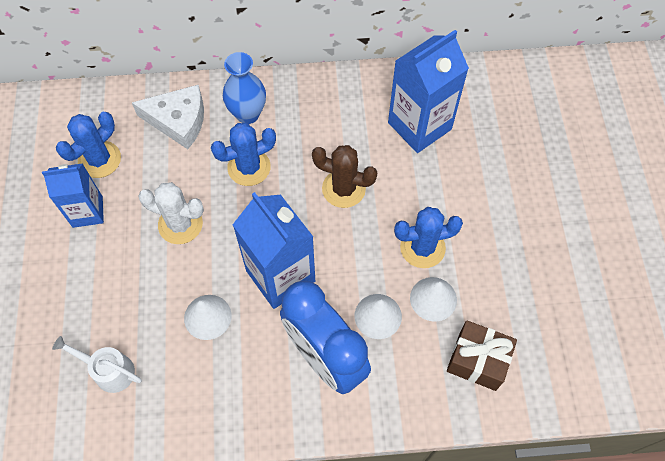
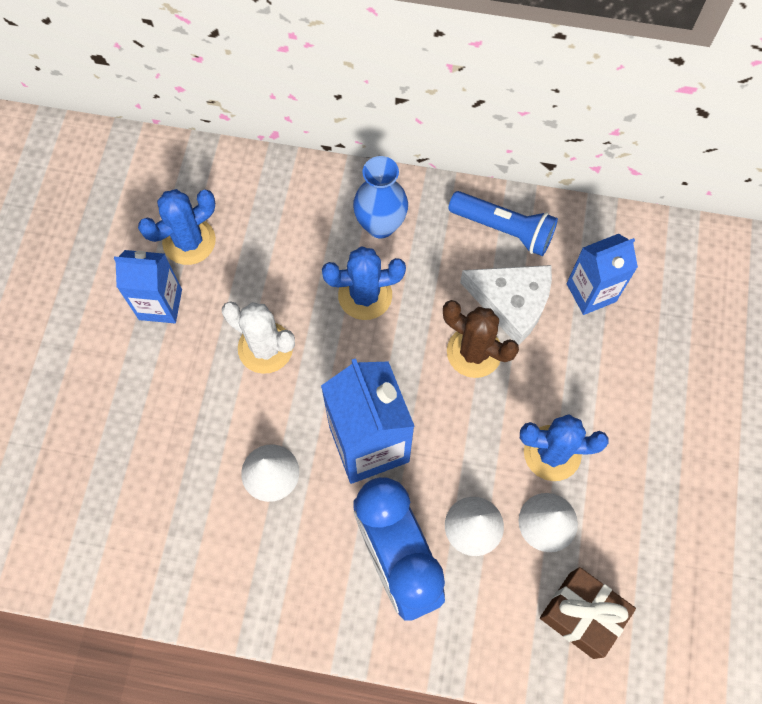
camera: 15 degrees right, 5 degrees up
white watering can [52,336,142,393] -> none
white cheese [132,85,204,149] -> white cheese moved to [460,265,552,345]
blue carton [388,30,469,153] -> blue carton [566,234,638,315], size x0.63
none -> blue flashlight [448,191,558,256]

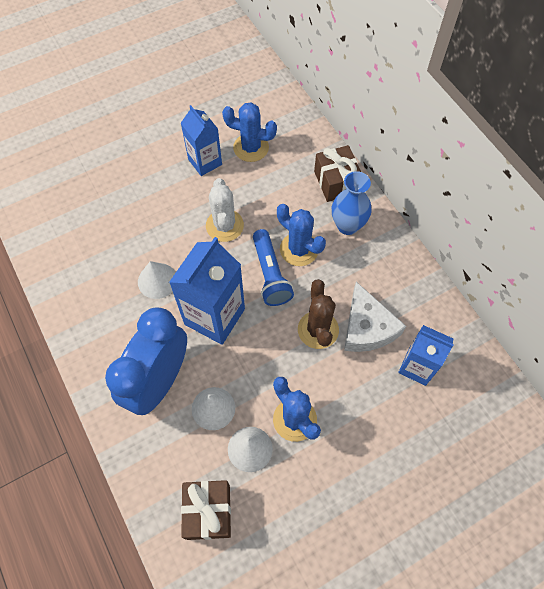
camera: 50 degrees right, 5 degrees down
blue flashlight [448,191,558,256] -> blue flashlight moved to [253,229,294,306]
none -> brown gift [314,145,361,202]

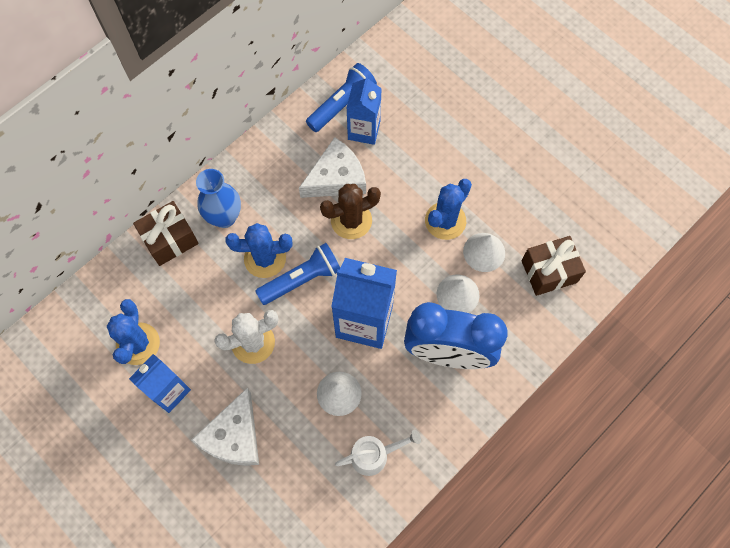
camera: 105 degrees left, 5 degrees up
blue cactus [277,204,326,266] -> blue cactus turned 60 degrees clockwise [226,223,292,278]
none -> white cheese [192,387,259,466]
none -> blue flashlight [306,63,377,132]
none -> white watering can [335,430,421,476]

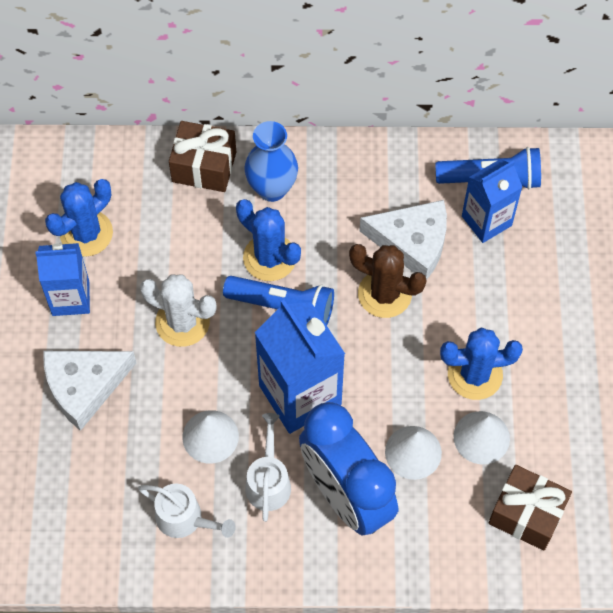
camera: 45 degrees right, 5 degrees down
none -> white watering can [245,413,291,522]

